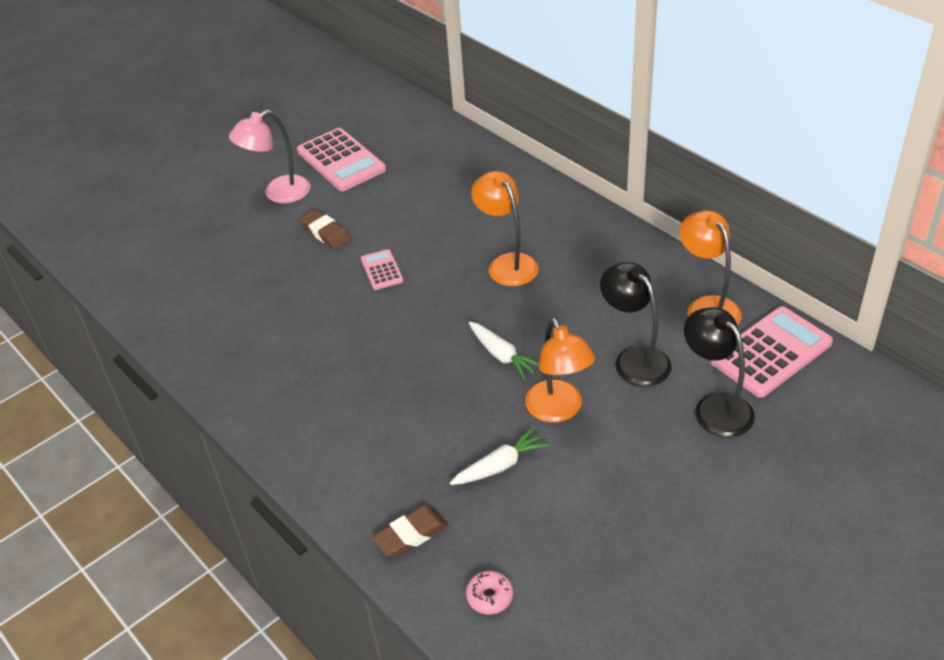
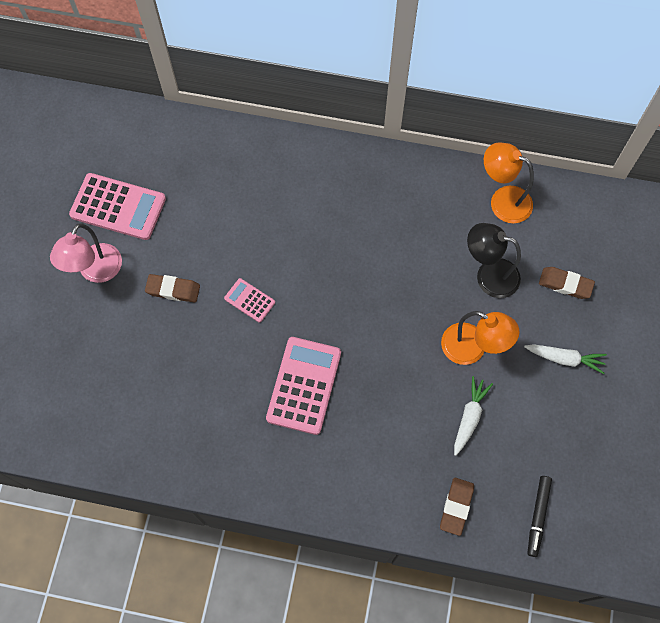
camera: 40 degrees left, 25 degrees up
pink donut [466,571,513,614] -> black marker [527,476,552,557]
white carrot [469,322,539,380] -> white carrot moved to [524,344,607,374]
orange lamp [471,171,539,286] -> none
black lamp [684,307,755,437] -> brown eraser [539,267,595,299]
pink calculator [710,306,833,398] -> pink calculator moved to [266,337,341,435]

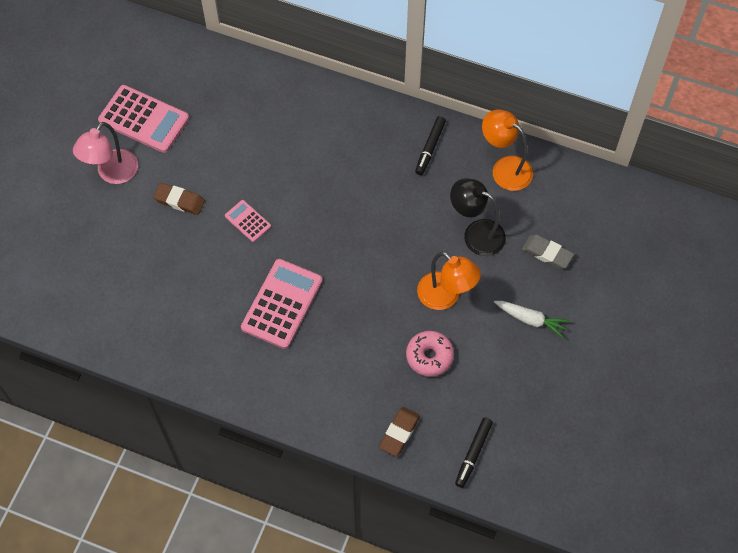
camera: 10 degrees right, 5 degrees down
white carrot [454,376,493,456] -> pink donut [406,331,454,377]
brown eraser [539,267,595,299] -> grey eraser [522,234,574,269]
none -> black marker [415,116,446,175]

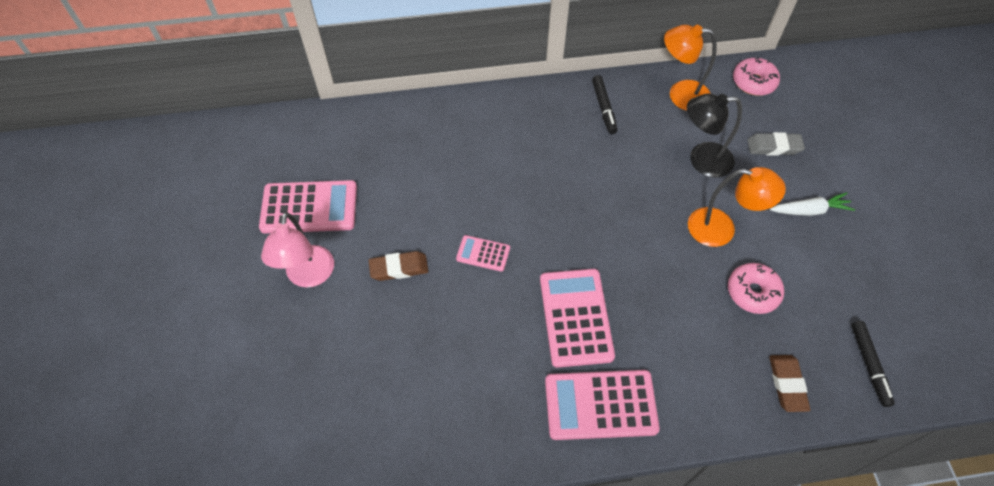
camera: 30 degrees left, 5 degrees down
none -> pink calculator [545,370,660,440]
none -> pink donut [733,57,780,96]

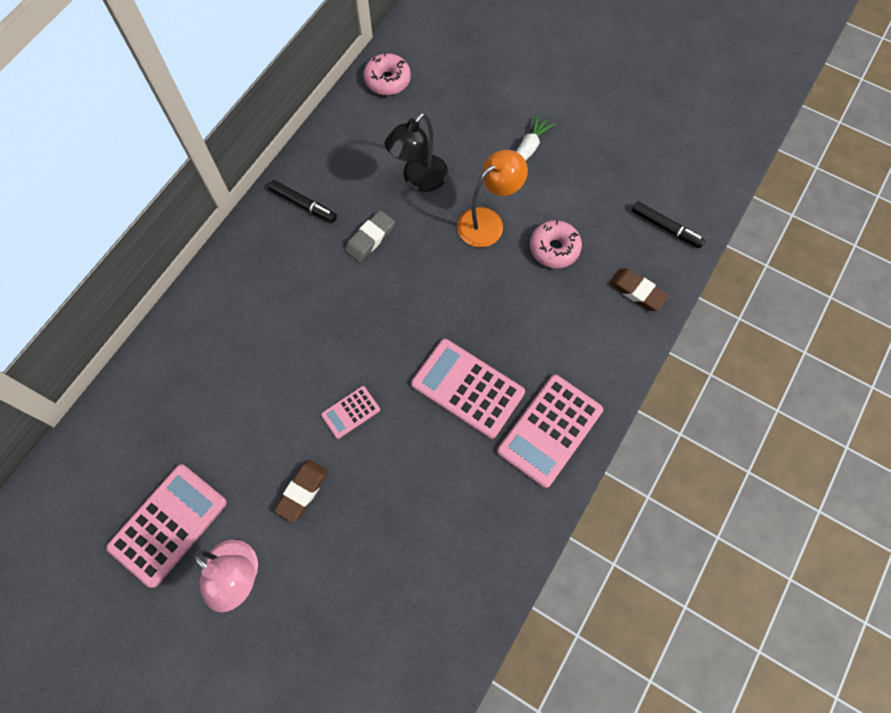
camera: 50 degrees left, 10 degrees up
orange lamp [664,25,717,111] -> none
grey eraser [747,132,805,156] -> grey eraser moved to [345,210,395,262]

